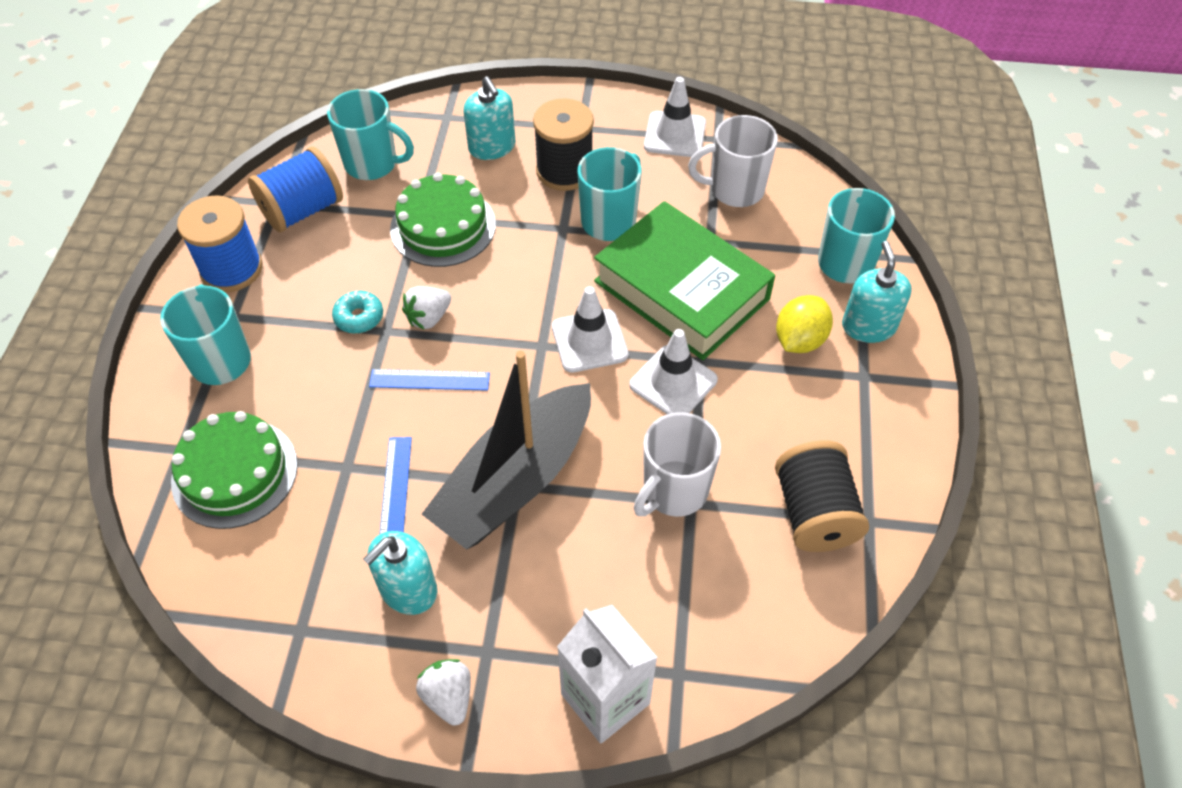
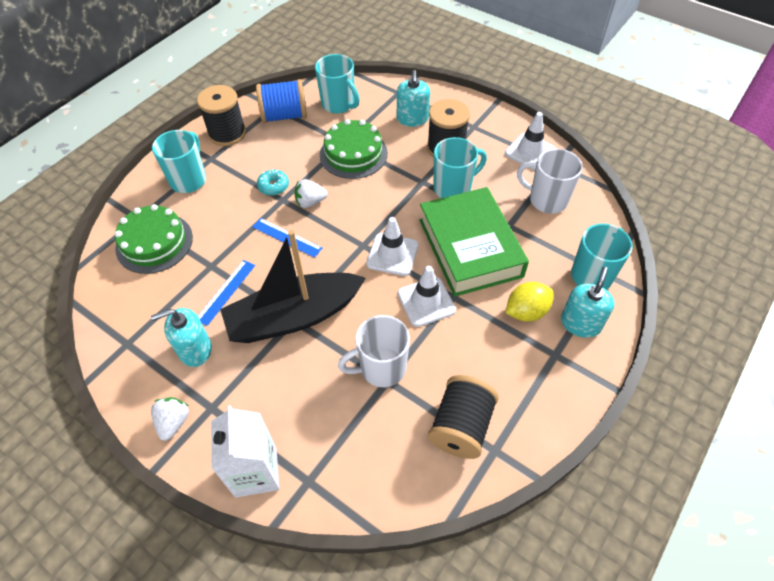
camera: 30 degrees right, 0 degrees up
blue spool [177,195,263,292] -> black spool [197,85,246,146]

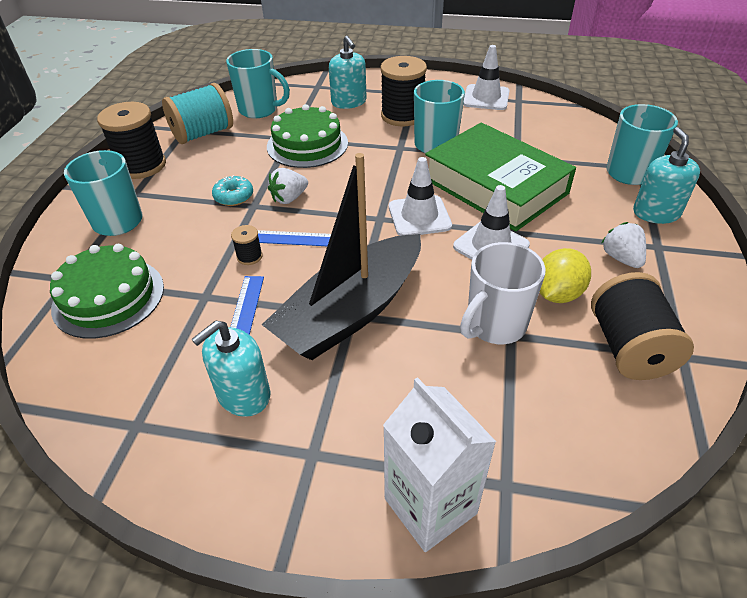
camera: 25 degrees left, 10 degrees down
white strawberry [151,397,189,441] -> white strawberry moved to [602,222,646,268]
blue spool [256,79,307,123] -> turquoise spool [162,83,233,144]
yellow lemon [506,282,554,322] -> yellow lemon moved to [539,248,591,303]
white mug [517,149,583,214] -> none
none -> black spool [231,225,263,265]

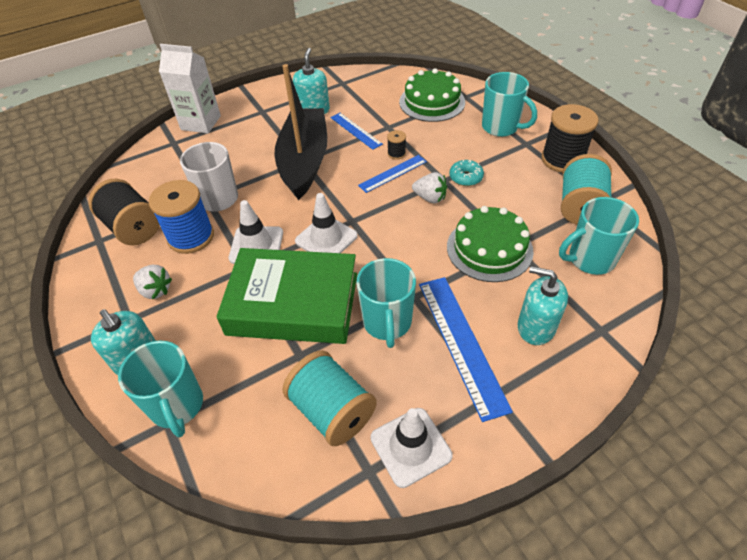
camera: 140 degrees right, 5 degrees up
white strawberry [268,168,308,204] -> white strawberry turned 105 degrees clockwise [412,172,447,203]
black spool [380,56,427,127] -> blue ruler [419,277,513,422]
yellow lemon [539,248,591,303] -> blue spool [149,180,214,254]
none -> turquoise spool [282,350,377,446]

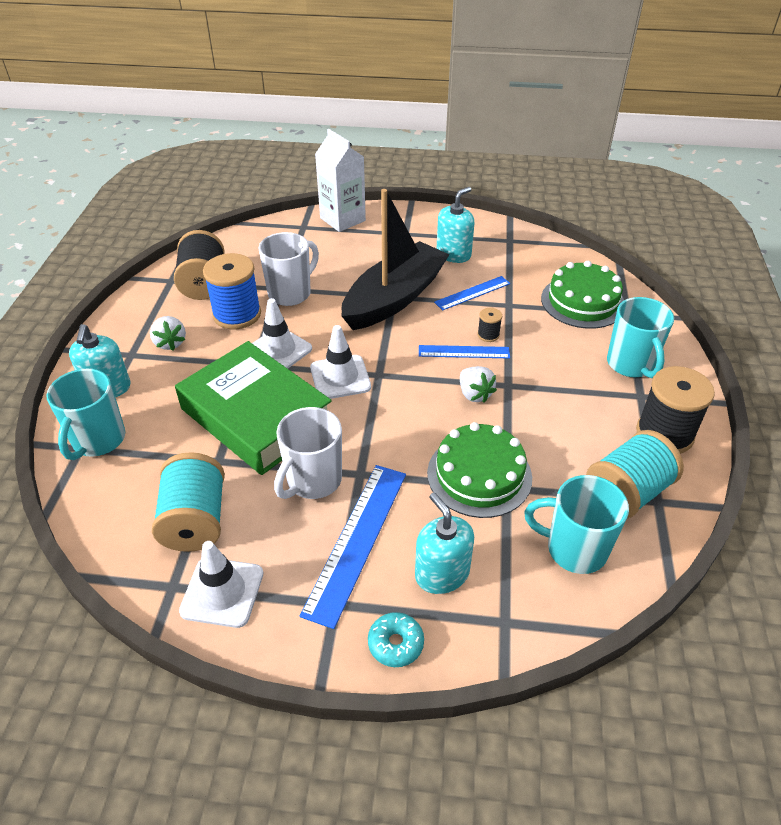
camera: 35 degrees right, 5 degrees down
blue ruler [330,113,383,150] -> blue ruler turned 60 degrees clockwise [434,276,510,311]
turquoise mug [356,258,416,348] -> white mug [274,407,342,499]
turquoise donut [449,160,484,186] -> turquoise donut moved to [368,612,424,667]

